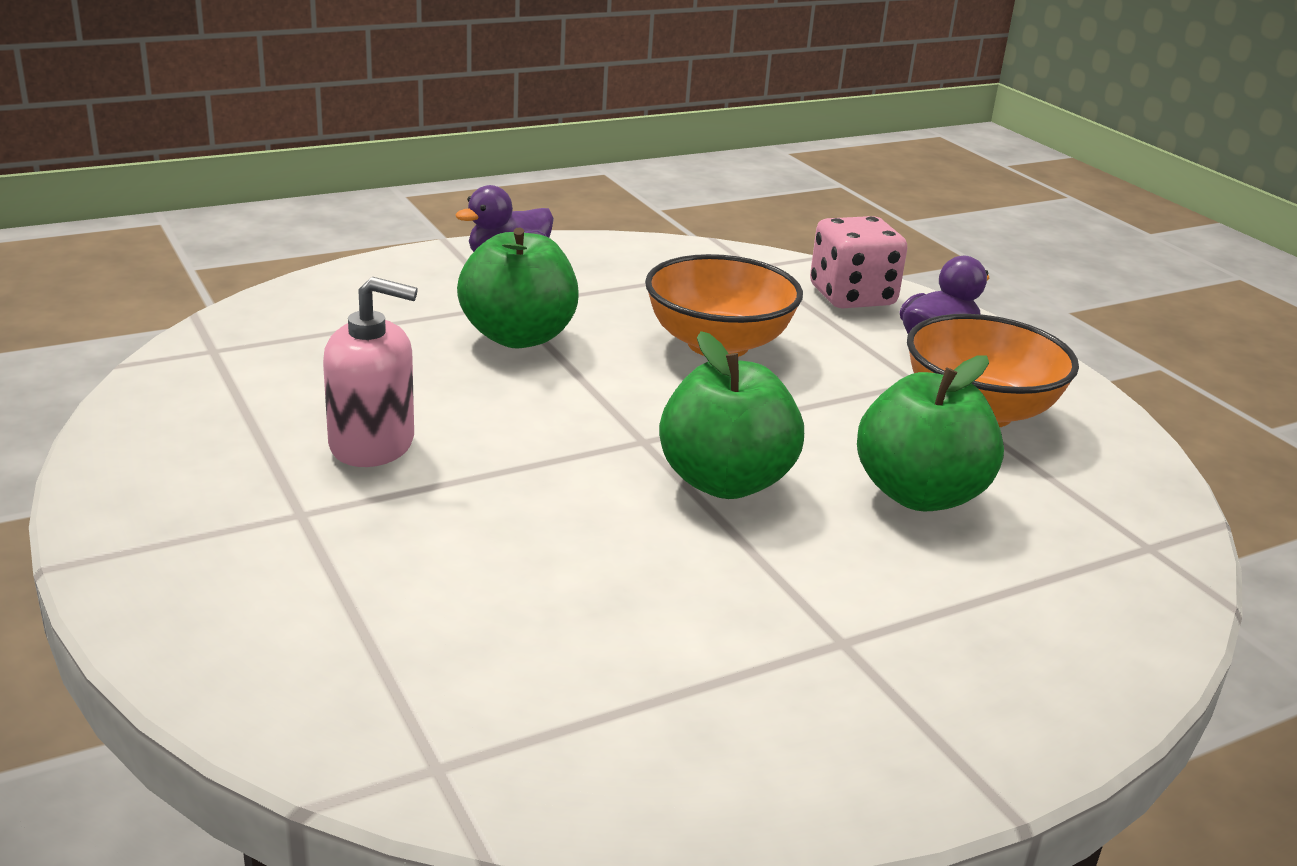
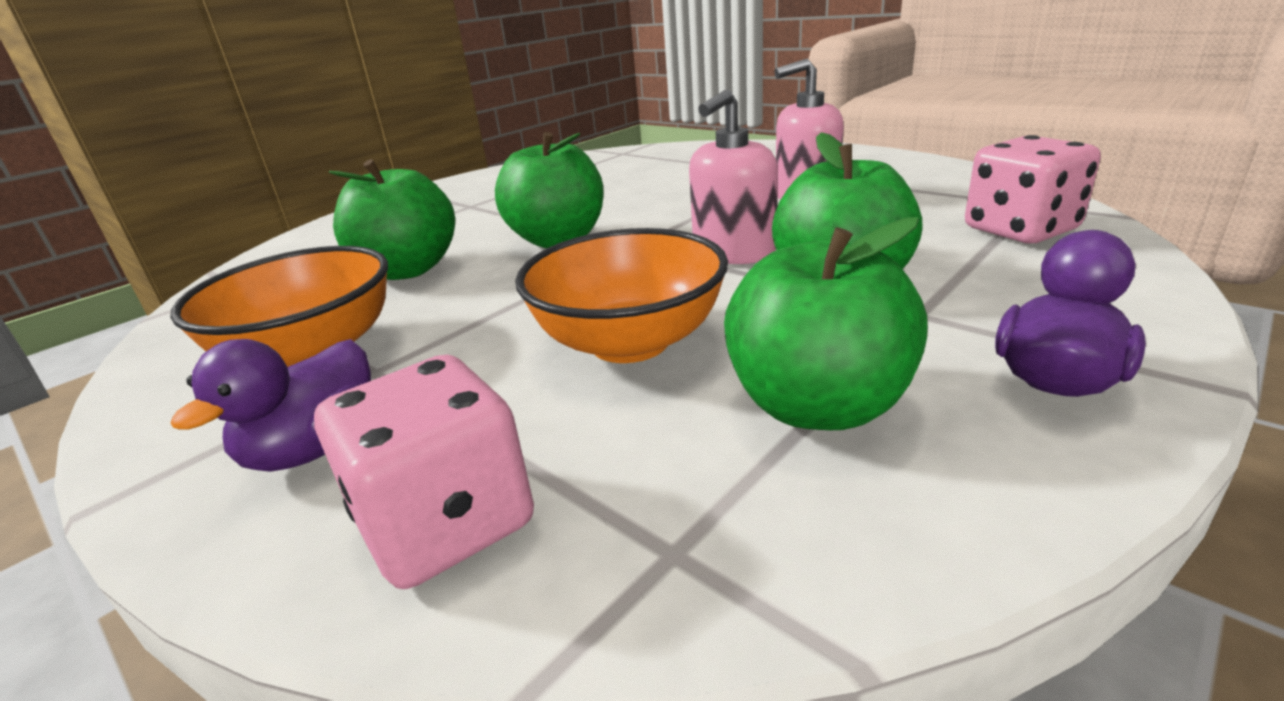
camera: 165 degrees right, 0 degrees up
none -> pink soap dispenser [689,89,778,264]
none -> green apple [724,217,928,430]
none -> pink dice [965,135,1101,243]

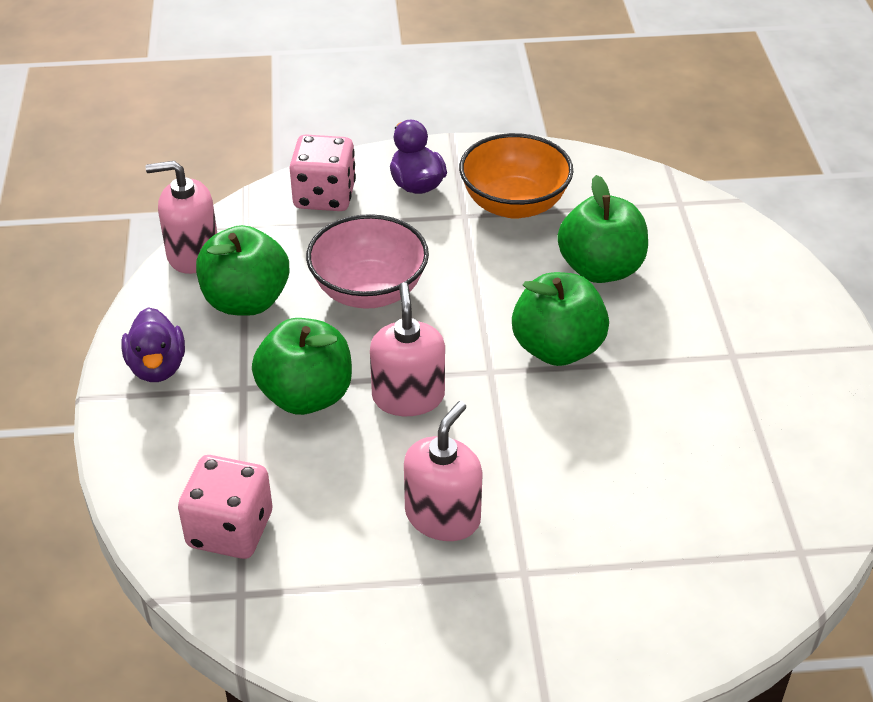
camera: 130 degrees right, 15 degrees up
orange bowl [515,228,728,363] -> pink bowl [306,214,429,309]
none -> pink soap dispenser [146,161,217,274]

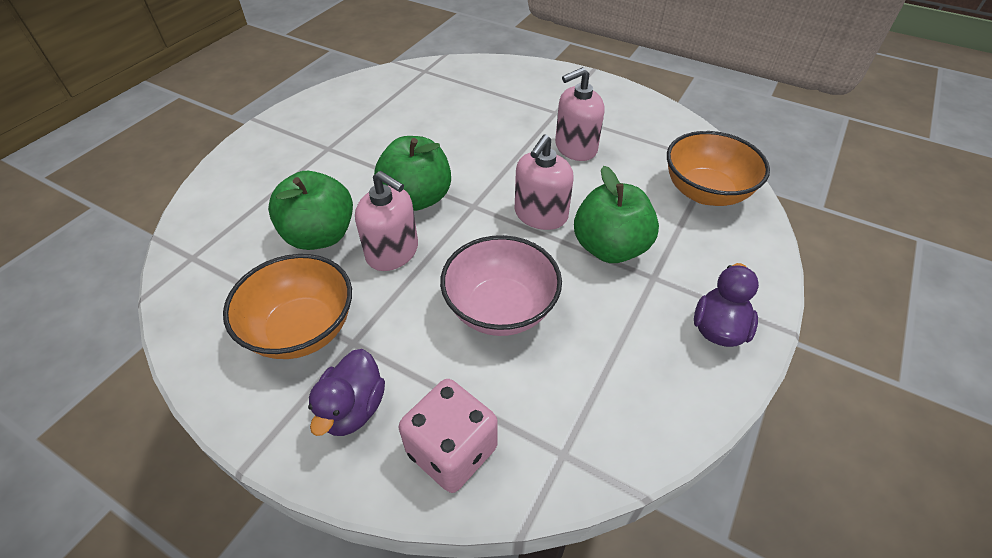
camera: 145 degrees left, 5 degrees up
pink soap dispenser [146,161,217,274] -> pink soap dispenser moved to [355,171,418,271]
pink dice [178,455,272,559] -> orange bowl [667,131,770,206]
green apple [196,225,289,316] -> none

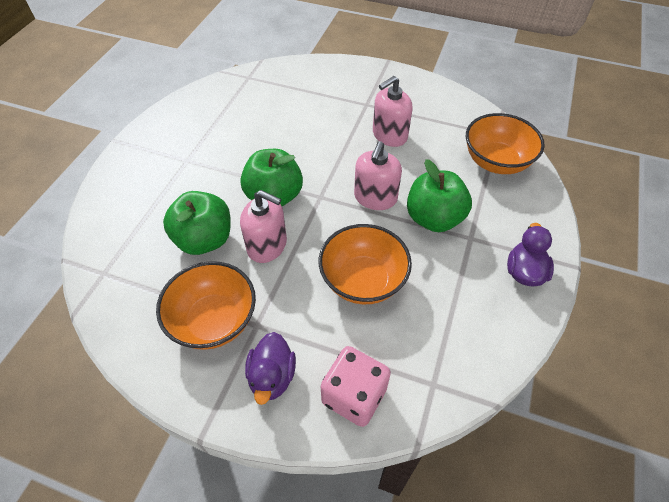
camera: 10 degrees left, 5 degrees up
pink bowl [440,235,562,336] -> orange bowl [319,224,412,304]

